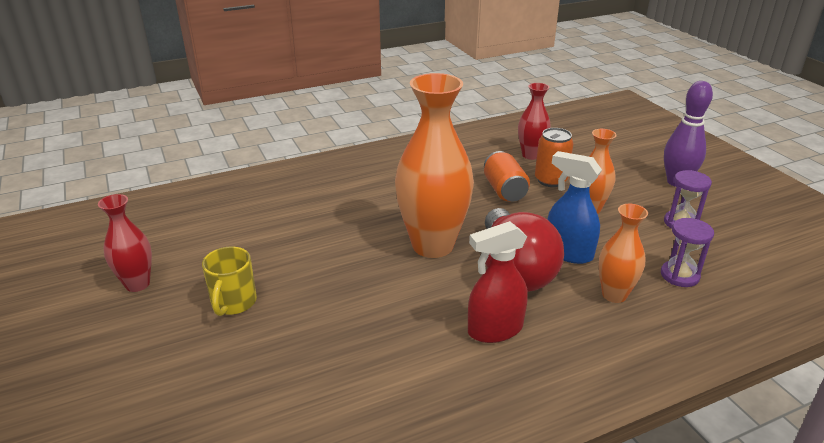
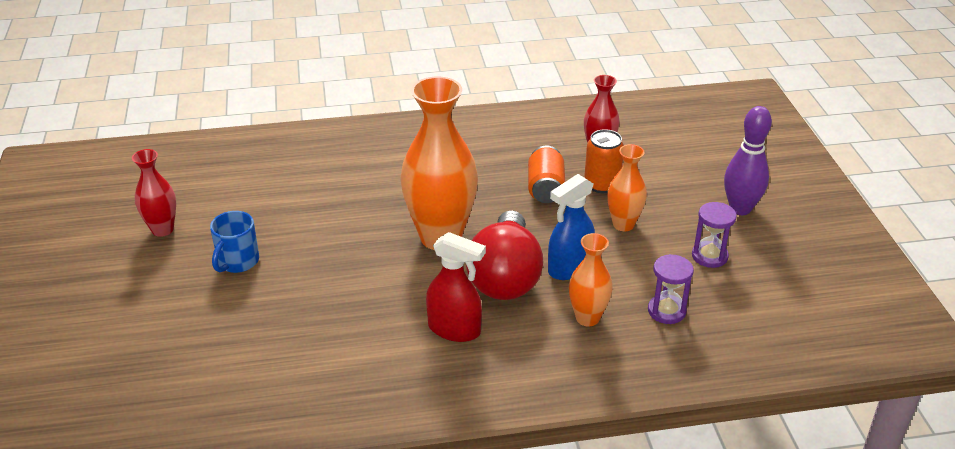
camera: 15 degrees right, 5 degrees up
yellow mug [202,247,257,316] -> blue mug [210,211,259,273]
red spray bottle [468,221,528,343] -> red spray bottle turned 150 degrees counterclockwise [426,232,486,342]
blue spray bottle [547,151,602,264] -> blue spray bottle turned 90 degrees counterclockwise [548,174,595,280]

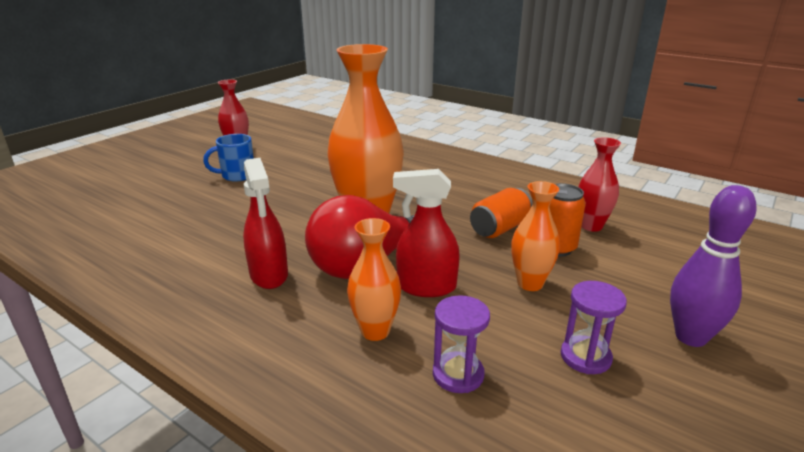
camera: 45 degrees right, 10 degrees down
blue spray bottle [548,174,595,280] -> red spray bottle [393,169,460,297]

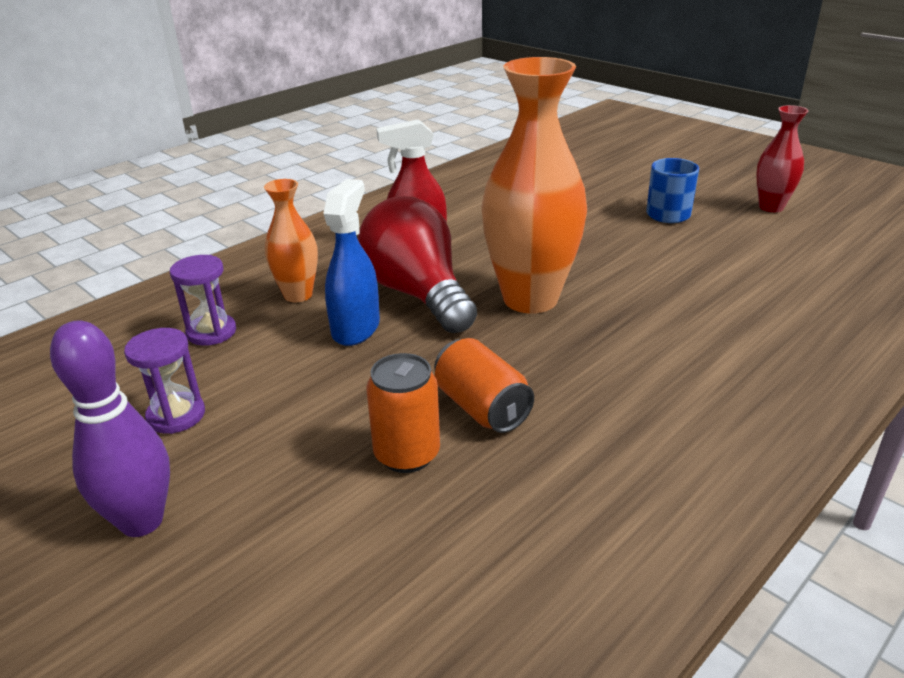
camera: 100 degrees right, 5 degrees up
red spray bottle [393,169,460,297] -> blue spray bottle [323,179,380,346]
orange vase [511,181,560,291] -> none
red vase [578,137,621,232] -> none

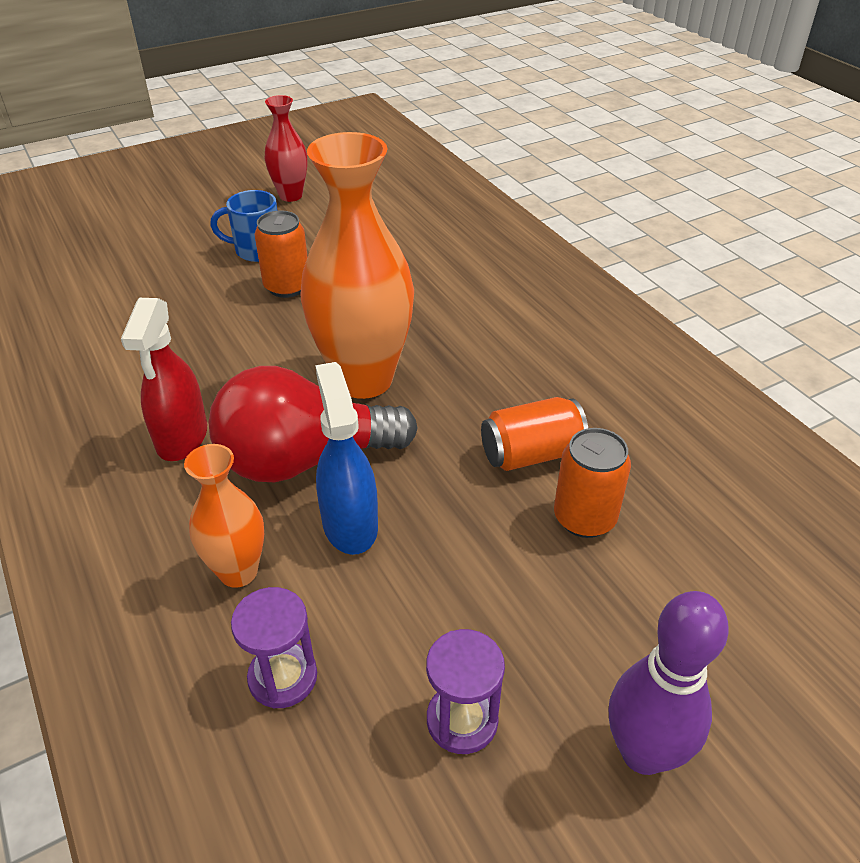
camera: 75 degrees left, 10 degrees up
blue spray bottle [323,179,380,346] -> blue spray bottle turned 45 degrees clockwise [315,362,378,555]
none -> orange can [255,211,308,298]

